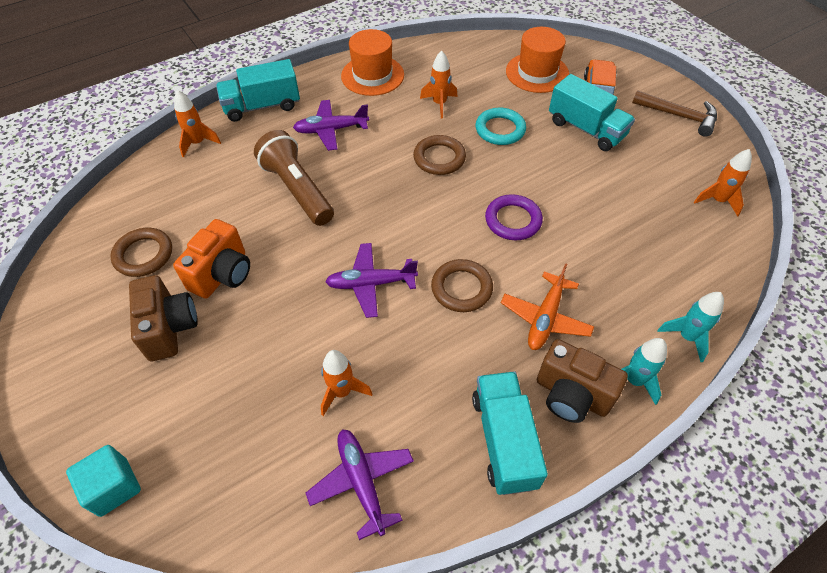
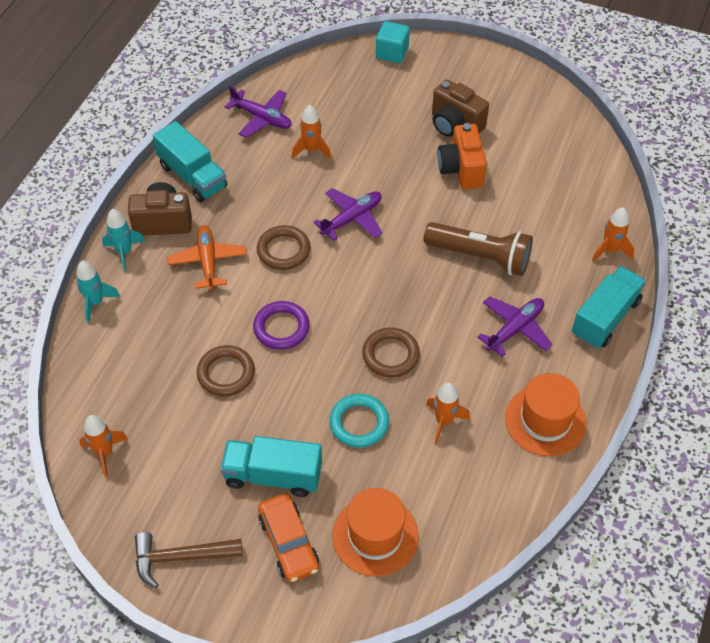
camera: 145 degrees right, 0 degrees up
brown ring [110,228,172,277] -> brown ring moved to [197,345,255,396]

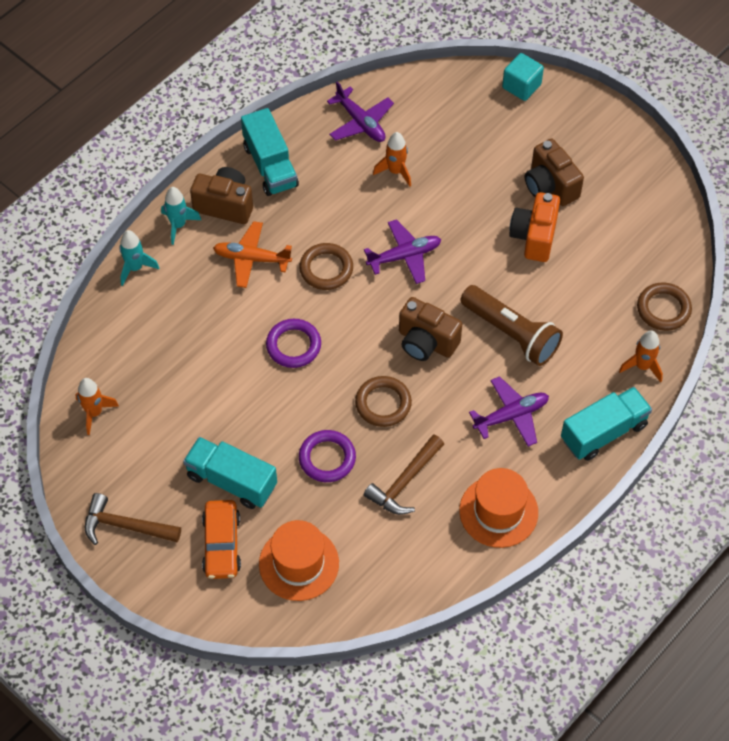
camera: 20 degrees right, 5 degrees up
orange plane [167,225,247,290] -> orange plane turned 90 degrees counterclockwise [213,221,292,288]
brown ring [197,345,255,396] -> brown ring moved to [637,282,692,331]
turquoise ring [329,394,389,448] -> purple ring [299,430,356,482]
orange rocket [426,383,470,444] -> brown hammer [364,434,444,515]
none -> brown camera [399,297,462,361]

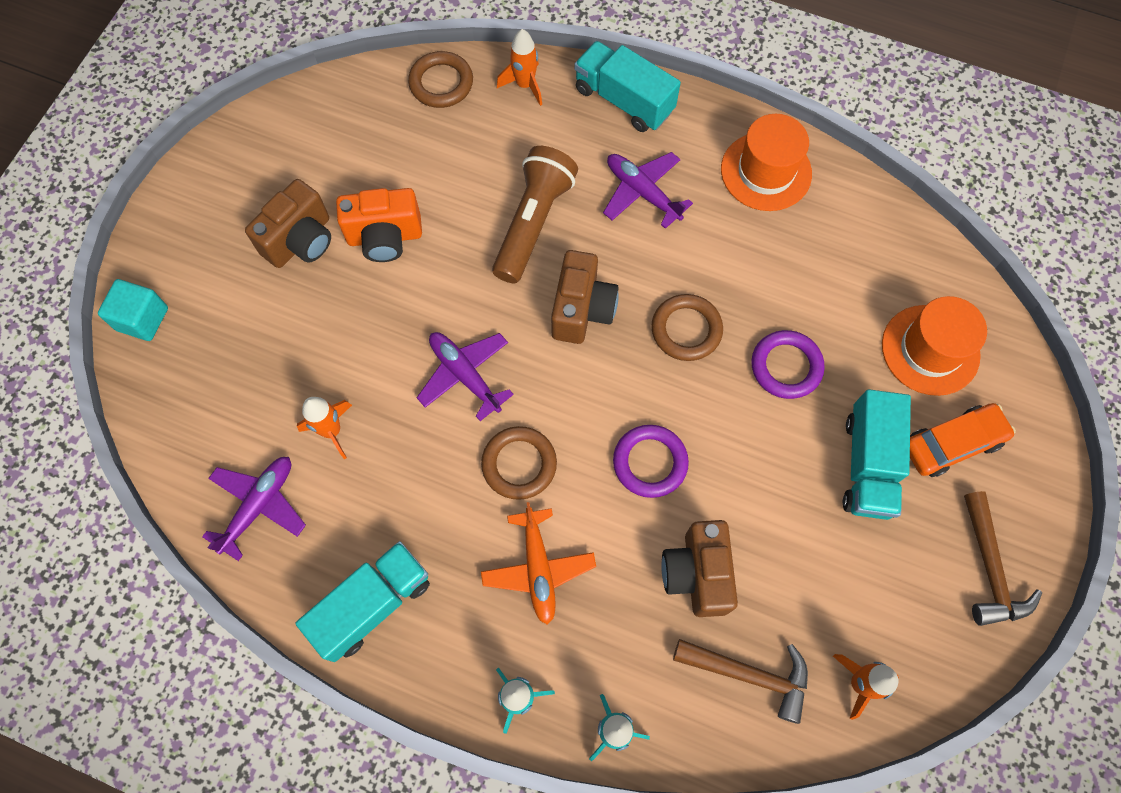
camera: 110 degrees left, 10 degrees up
brown camera [190,167,253,224] -> brown camera moved to [661,520,738,617]
brown hammer [364,434,444,515] -> brown hammer moved to [673,639,808,724]

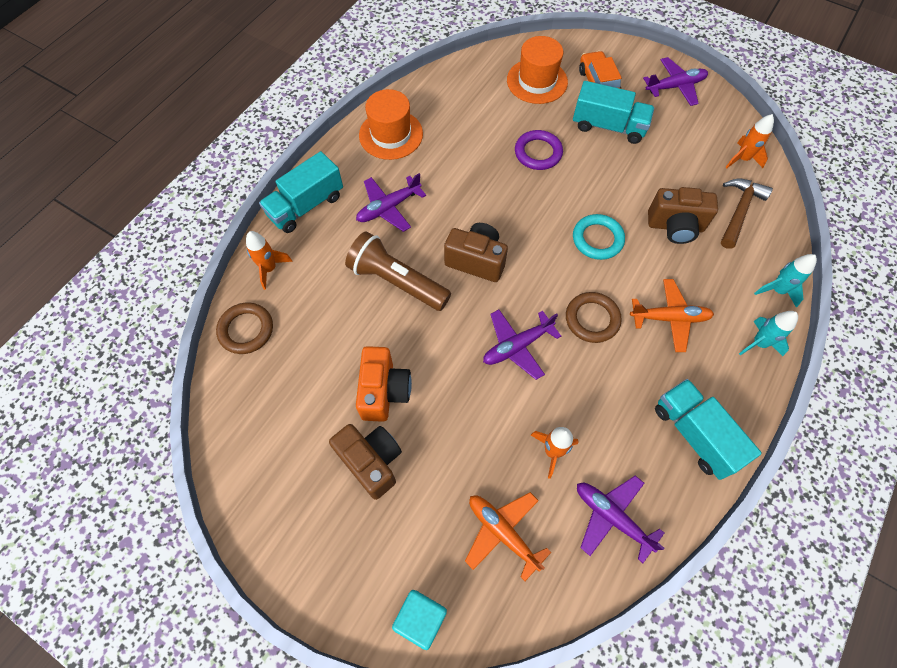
camera: 80 degrees left, 5 degrees down
purple ring [613,425,689,498] -> turquoise ring [573,214,625,260]
brown ring [651,294,723,361] -> none
brown hammer [964,491,1042,626] -> purple plane [643,57,708,106]
none -> orange plane [465,492,551,581]

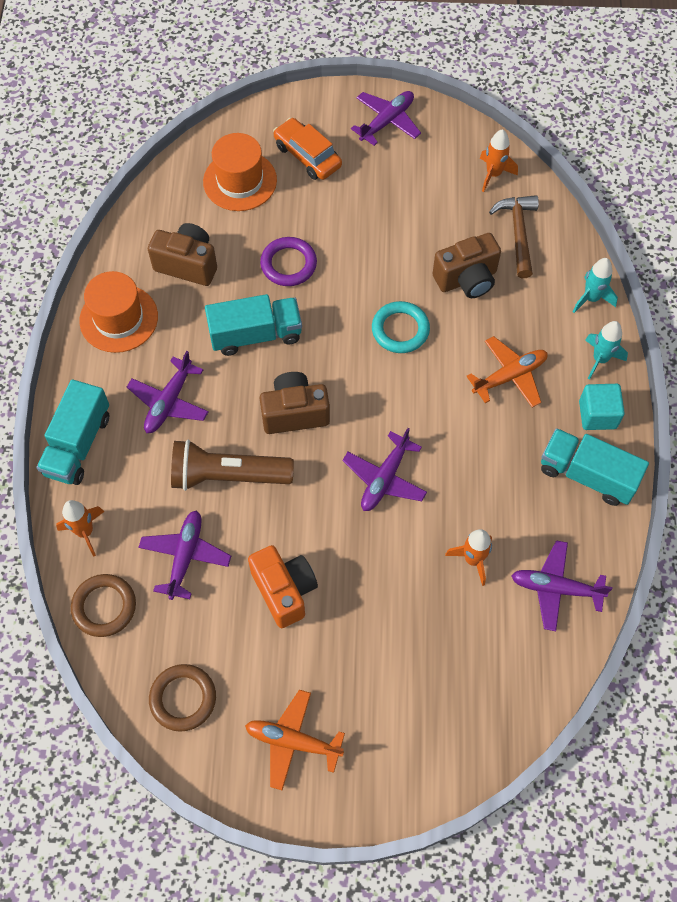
camera: 30 degrees left, 0 degrees up
brown camera [329,424,402,500] -> brown camera moved to [148,223,217,286]
turquoise cube [392,590,447,650] -> turquoise cube moved to [579,384,625,430]
orange plane [465,492,551,581] -> orange plane moved to [245,690,345,790]
brown ring [566,292,622,343] -> brown ring moved to [149,664,216,731]
turquoise truck [573,81,654,144] -> turquoise truck moved to [205,294,302,356]
none -> purple plane [138,510,231,600]

